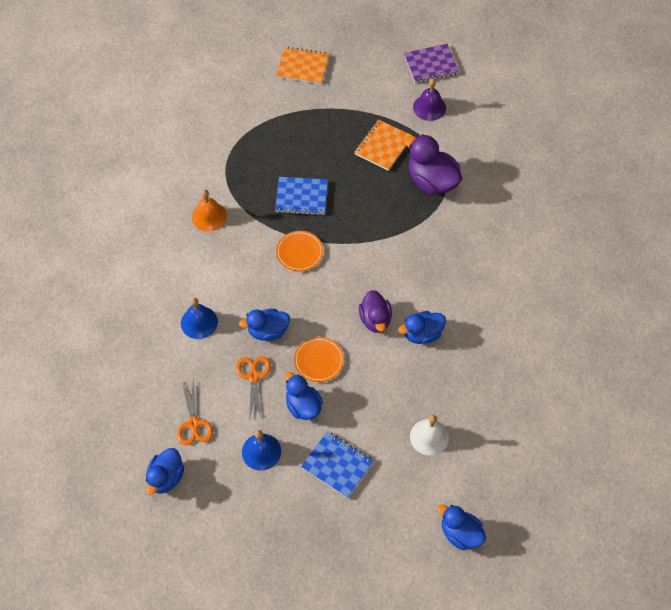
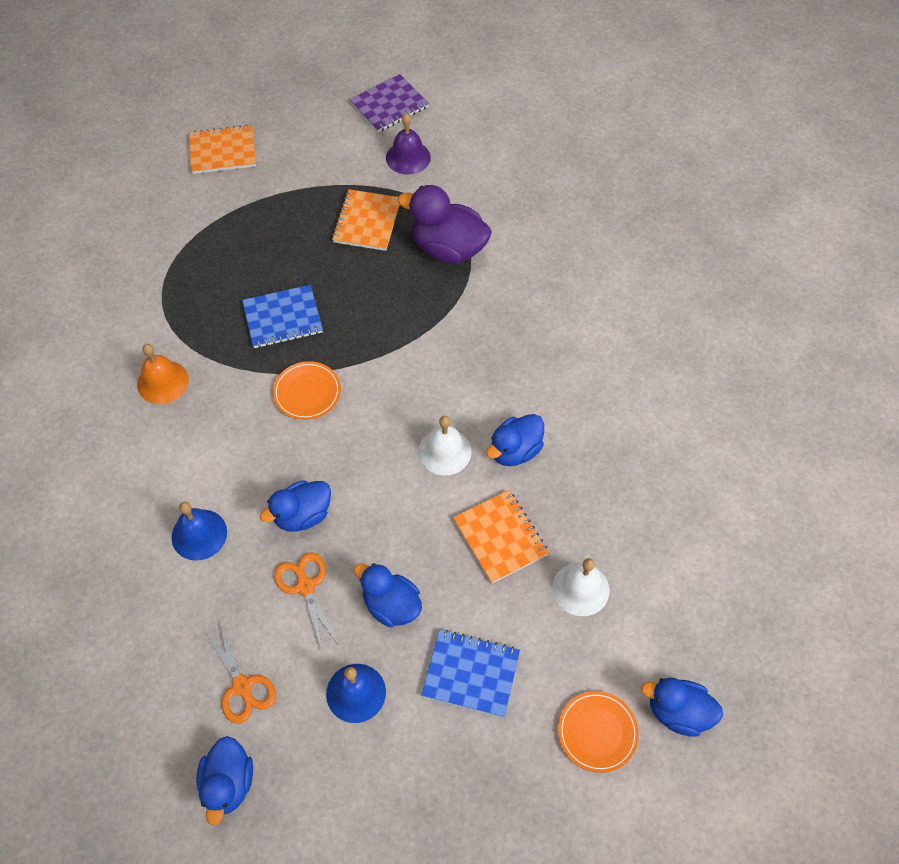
camera: 20 degrees left, 0 degrees up
orange plate [294,337,344,382] -> orange plate moved to [558,691,639,773]
purple duck [359,290,392,333] -> white bell [419,416,472,475]
none -> orange notebook [453,490,549,584]

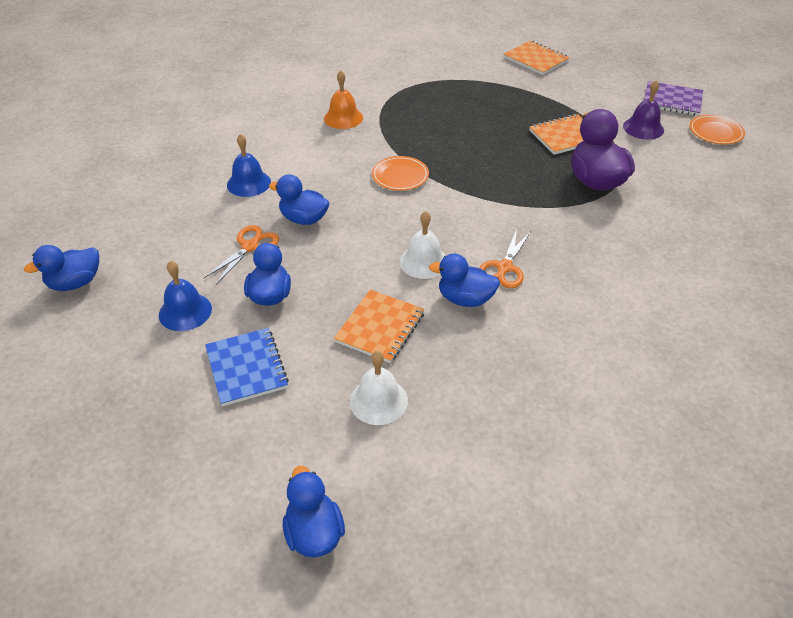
camera: 55 degrees right, 15 degrees down
orange scissors [204,620,276,724] -> orange scissors moved to [479,229,531,288]
blue notebook [242,285,323,348] -> none
orange plate [558,691,639,773] -> orange plate moved to [689,114,745,144]

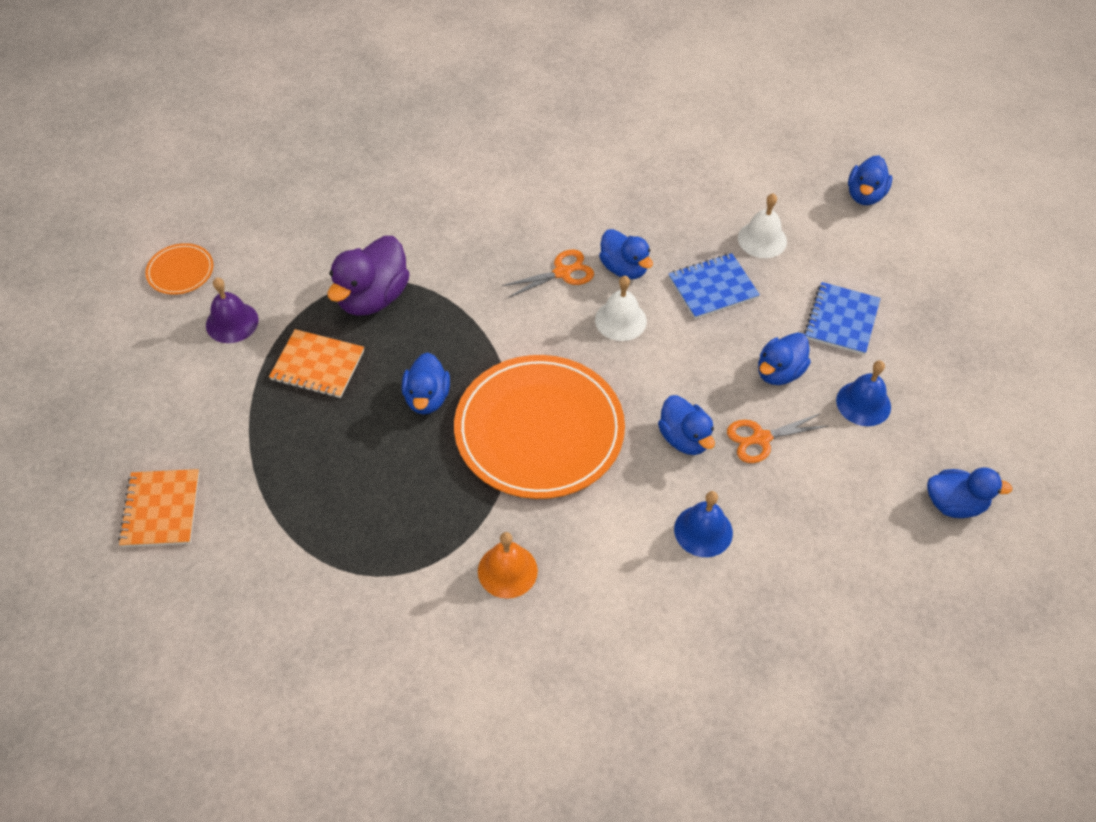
camera: 140 degrees left, 10 degrees up
orange notebook [334,290,425,363] -> blue notebook [669,253,760,319]
orange plate [372,156,429,191] -> orange plate [454,355,625,499], size x2.32
purple notebook [644,81,703,116] -> none
none -> blue duck [402,352,450,414]

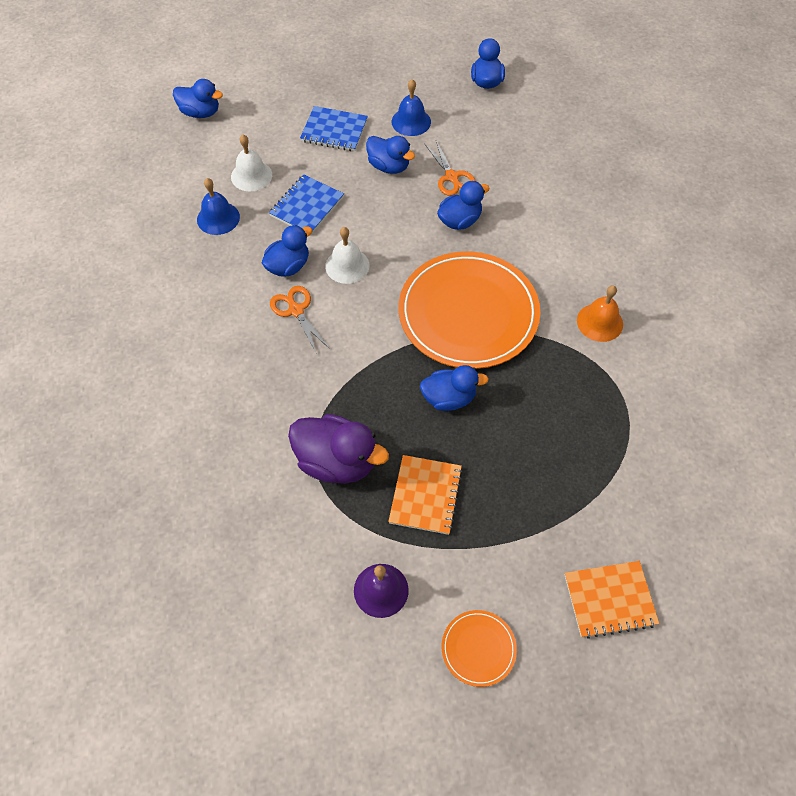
camera: 95 degrees left, 5 degrees up
orange plate [145,243,213,295] -> orange plate moved to [442,610,517,687]
blue notebook [669,253,760,319] -> blue notebook turned 60 degrees clockwise [269,174,344,236]
blue bell [674,491,733,557] -> blue bell moved to [197,178,240,235]

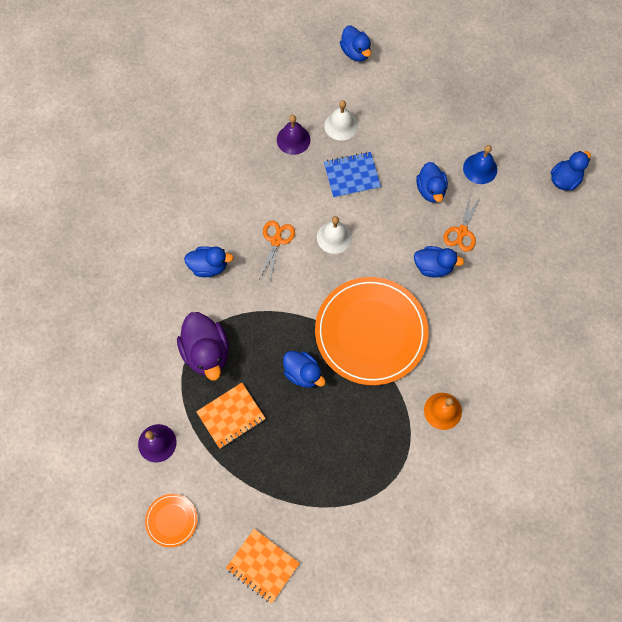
camera: 45 degrees right, 10 degrees up
blue bell [197,178,240,235] -> purple bell [277,115,310,155]
blue duck [262,225,312,277] -> blue duck moved to [184,246,233,277]
blue notebook [300,106,368,151] -> none

